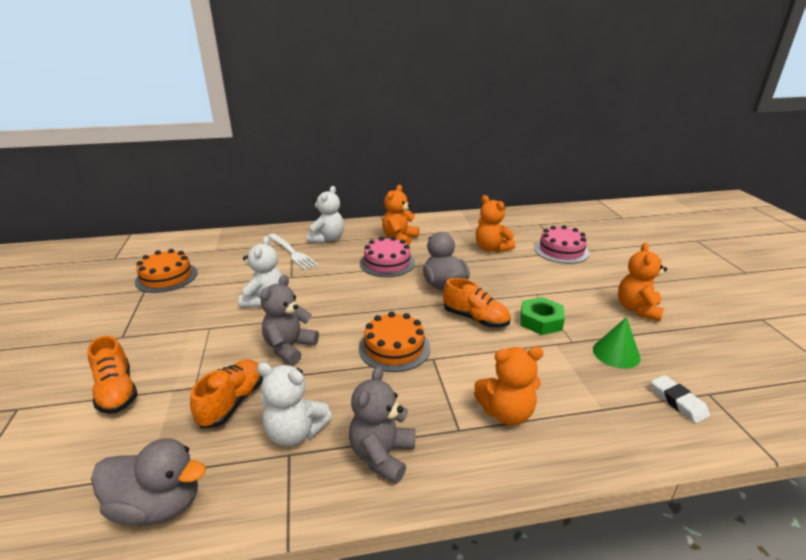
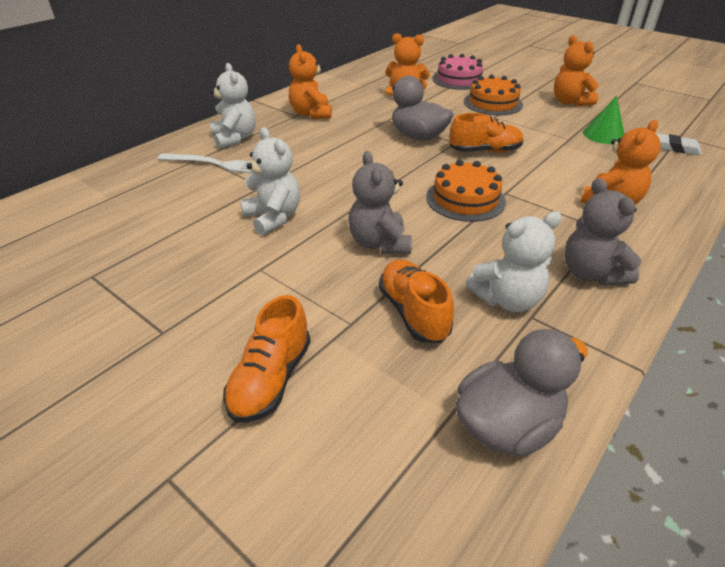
camera: 40 degrees left, 10 degrees up
orange shoe [88,336,137,414] -> orange shoe turned 90 degrees clockwise [223,295,311,423]
orange cake [135,249,197,293] -> orange cake moved to [464,75,523,116]
pink cake [360,237,415,277] -> none
green nut [520,297,565,335] -> none

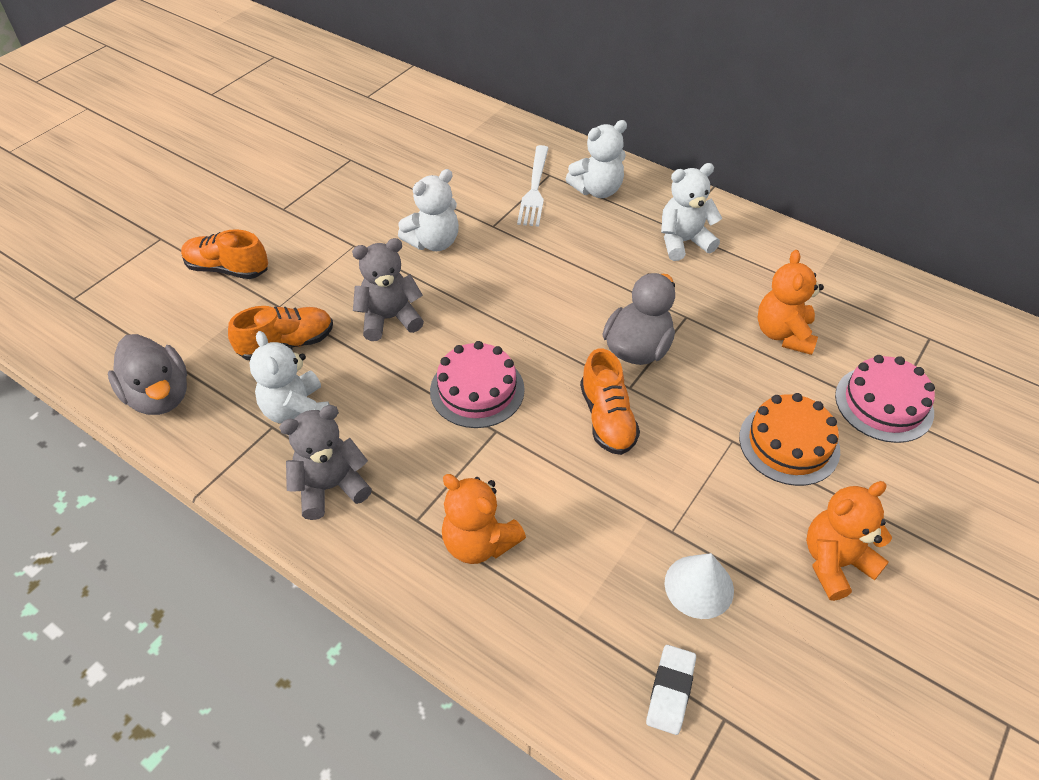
camera: 85 degrees right, 10 degrees up
orange teddy bear [289,44,332,119] -> white teddy bear [661,163,722,261]
orange cake [426,160,506,222] -> pink cake [430,341,525,428]
green cone [583,96,624,144] -> white cone [665,553,734,619]

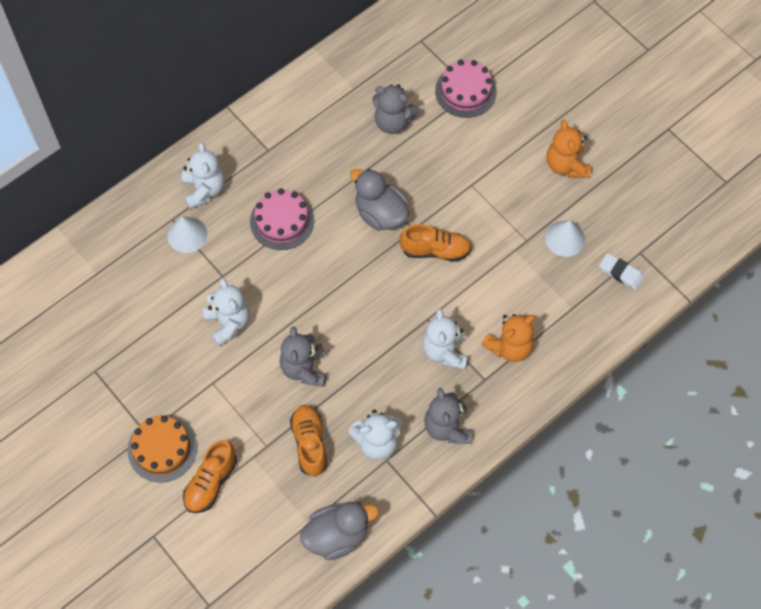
camera: 75 degrees left, 15 degrees up
pink cake [430,341,525,428] -> pink cake moved to [250,188,314,250]
white fork [517,145,548,227] -> white cone [167,216,207,253]
white teddy bear [661,163,722,261] -> white teddy bear moved to [422,308,468,369]
orange cake [739,393,840,486] -> orange cake moved to [127,415,197,483]
orange teddy bear [758,250,824,355] -> grey teddy bear [373,84,419,134]

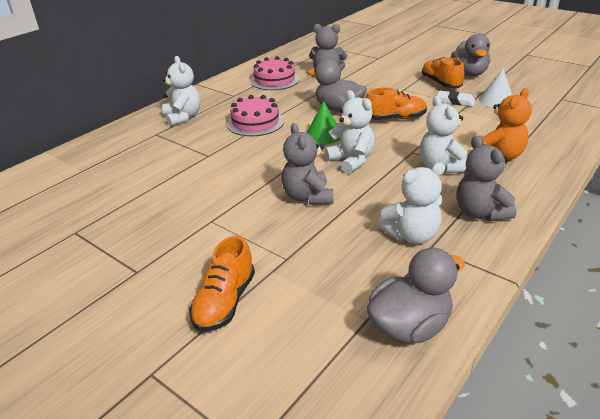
camera: 10 degrees left, 30 degrees down
orange cake [127,415,197,483] -> none
white cone [167,216,207,253] -> none
white teddy bear [203,278,250,347] -> white teddy bear moved to [324,90,374,174]
orange shoe [290,405,328,477] -> orange shoe moved to [422,57,464,88]
pink cake [435,60,497,118] -> pink cake moved to [250,56,299,90]
orange teddy bear [547,120,590,178] -> grey duck [451,34,490,77]
white eraser [599,253,644,290] -> white eraser moved to [437,91,475,106]
none -> green cone [307,101,341,144]

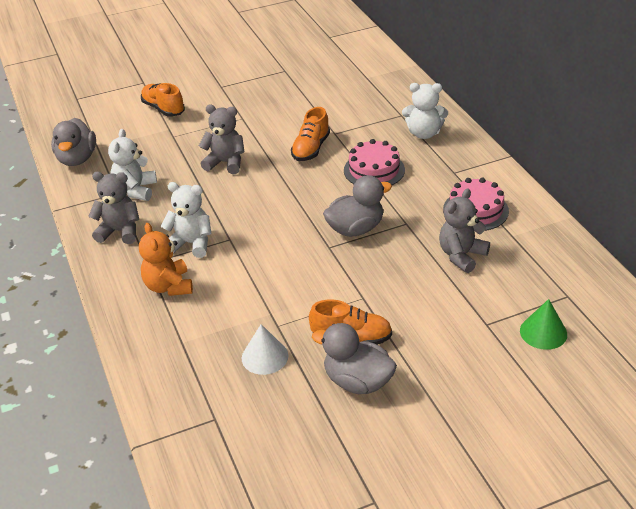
camera: 120 degrees right, 5 degrees up
green cone [307,101,341,144] -> green cone moved to [520,299,567,350]
white teddy bear [324,90,374,174] -> none
orange shoe [365,88,427,120] -> orange shoe moved to [291,107,330,161]
white eraser [437,91,475,106] -> none

